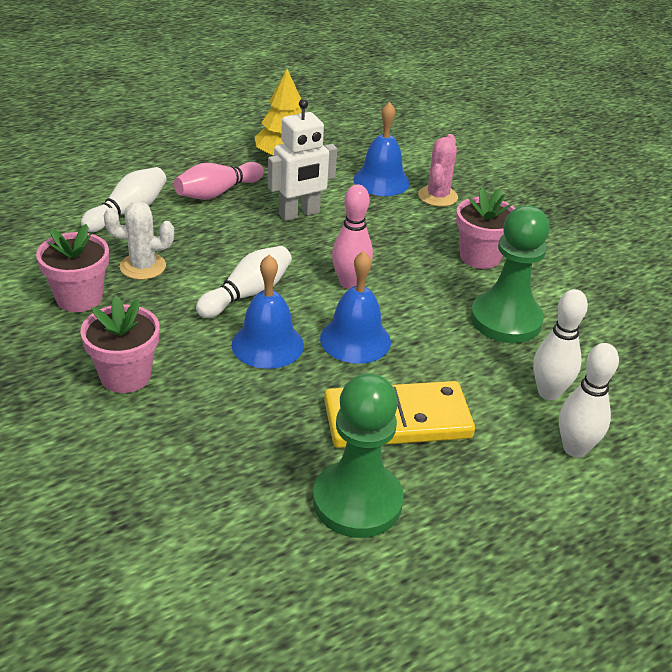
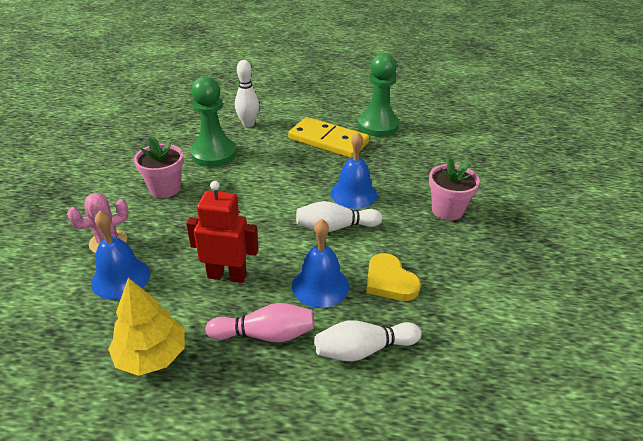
camera: 140 degrees left, 0 degrees up
pink flower pot [36,224,109,312] -> none
white cactus [104,201,174,280] -> yellow heart [366,253,421,301]
white robot [268,99,337,221] -> red robot [186,181,259,283]
blue bell [320,251,391,364] -> blue bell moved to [292,219,349,308]
pink bowling pin [332,184,373,289] -> none
white bowling pin [559,343,619,458] -> none

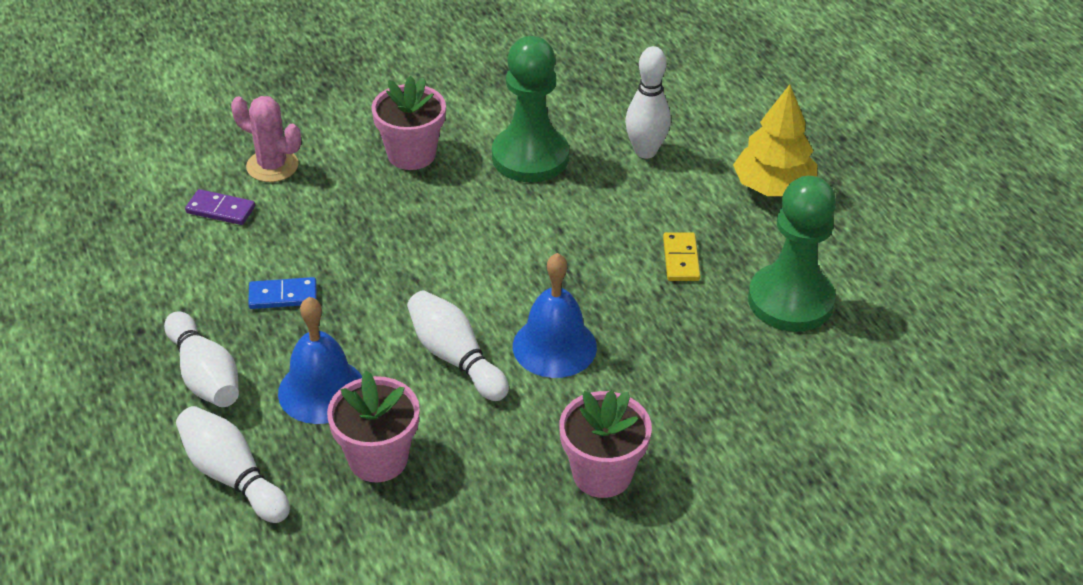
camera: 60 degrees right, 5 degrees up
blue bell [91,211,150,300] -> purple domino [185,189,255,225]
yellow tree [108,278,185,376] -> yellow tree moved to [733,84,817,196]
red robot [186,181,259,283] -> blue domino [248,277,317,309]
pink bowling pin [205,303,314,342] -> white bowling pin [164,311,239,407]
yellow domino [288,117,369,158] -> yellow domino [663,232,700,281], size x0.45
yellow heart [366,253,421,301] -> pink flower pot [327,371,420,482]

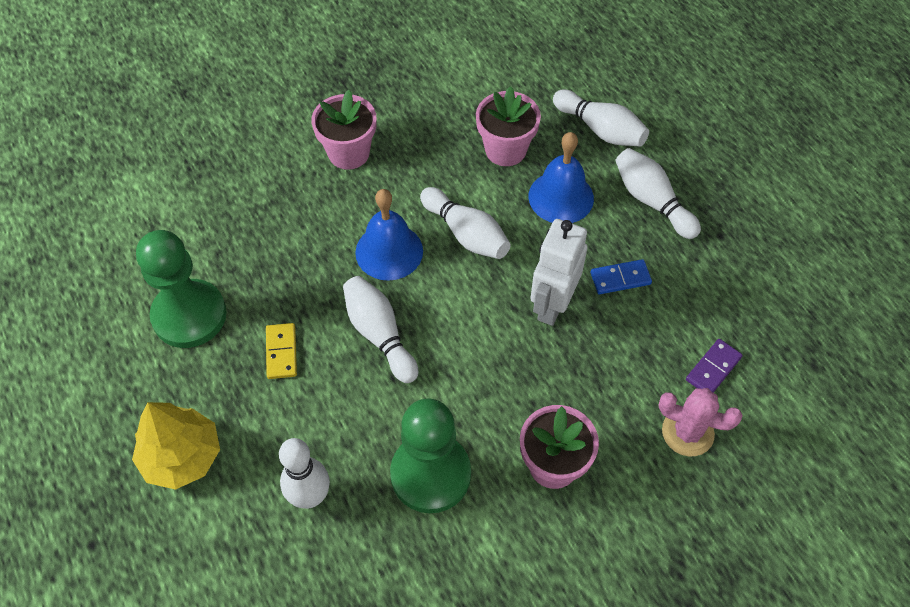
camera: 175 degrees right, 15 degrees up
purple domino [185,189,255,225] -> purple domino turned 60 degrees counterclockwise [686,339,743,393]
none -> white bowling pin [343,276,418,383]
none -> white robot [530,219,588,326]

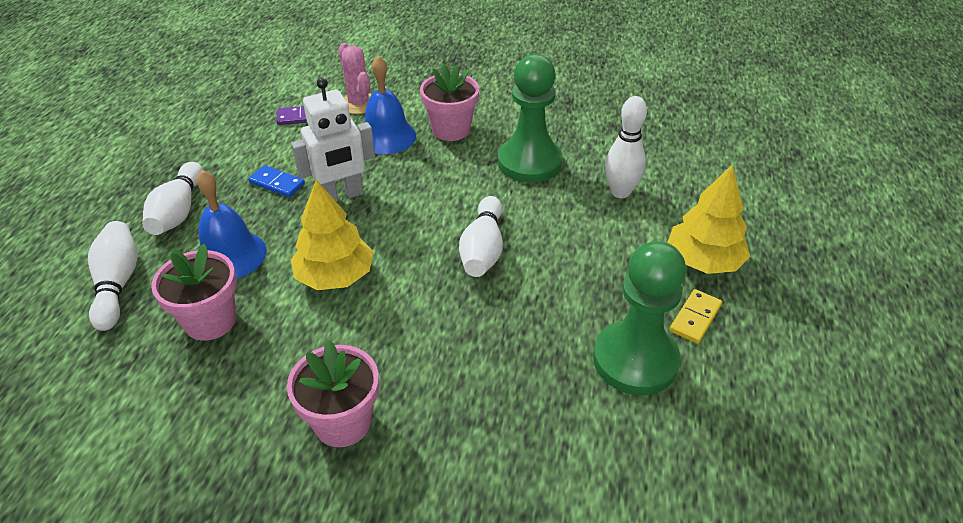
camera: 140 degrees left, 15 degrees down
yellow domino [266,323,297,379] -> yellow domino moved to [670,289,722,344]
blue bell [355,189,423,281] -> blue bell moved to [365,56,416,154]
white bowling pin [420,187,511,259] -> yellow tree [290,180,373,290]

